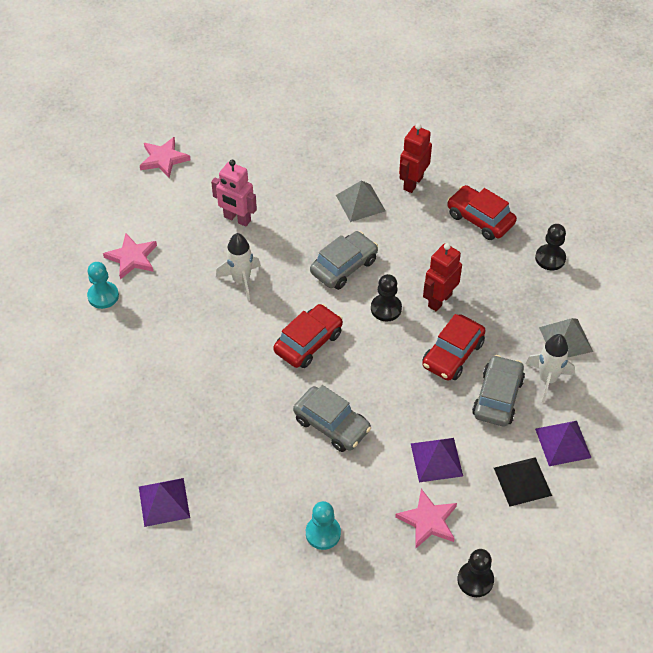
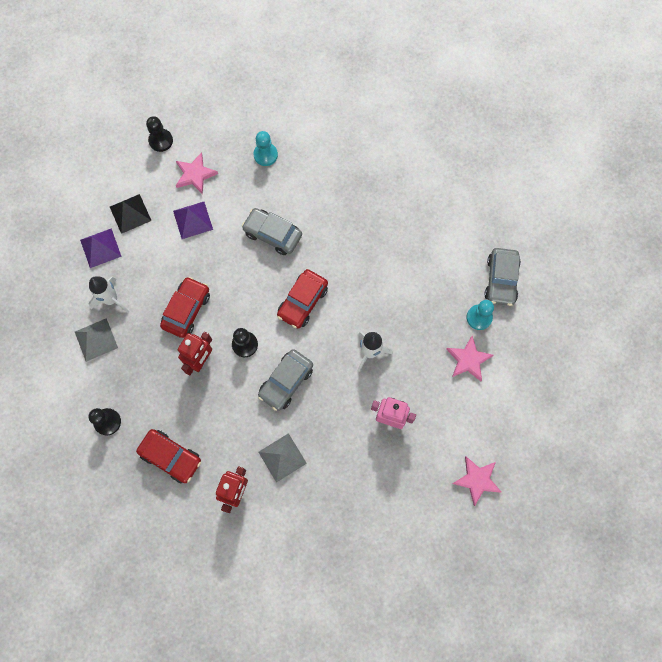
camera: 170 degrees right, 20 degrees up
purple pyramid [139,478,190,527] -> none
grey car [472,355,525,426] -> grey car moved to [484,248,521,306]

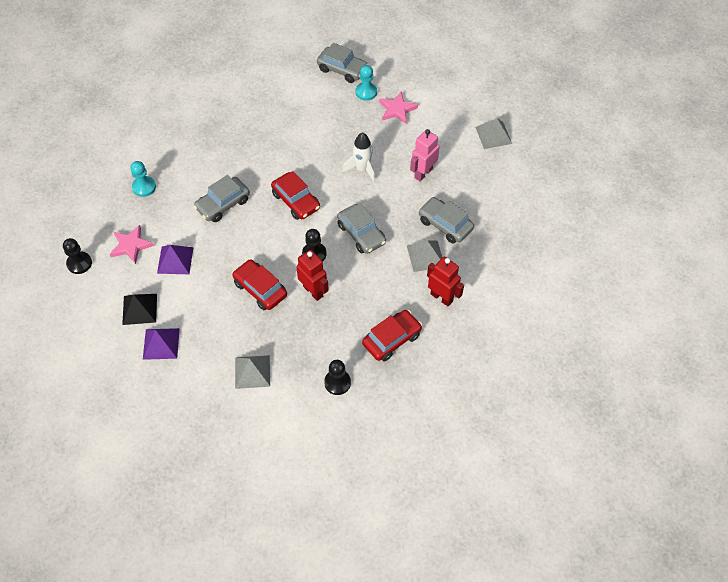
camera: 70 degrees left, 15 degrees down
white rocket [88,276,129,313] -> none
pink star [452,456,501,506] -> grey pyramid [475,118,512,149]
none -> grey car [418,197,474,244]

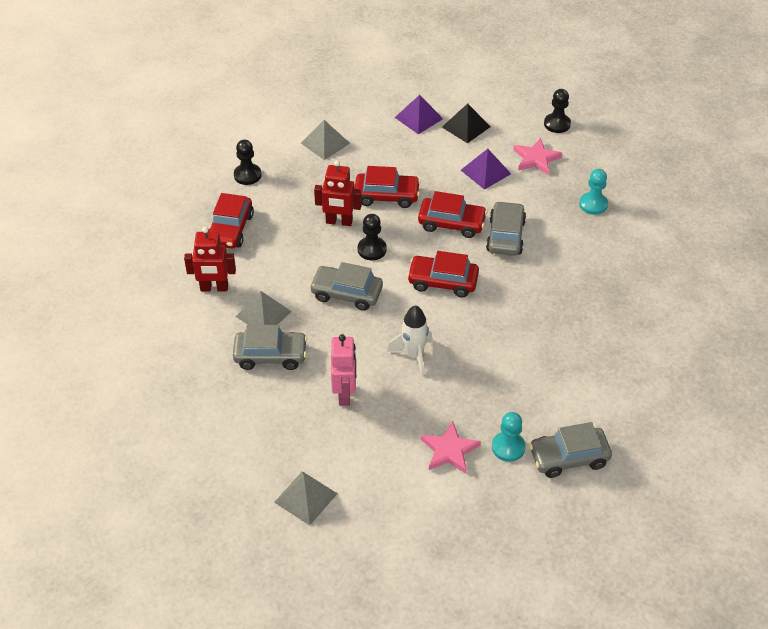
camera: 140 degrees right, 10 degrees down
none -> red car [418,191,487,238]

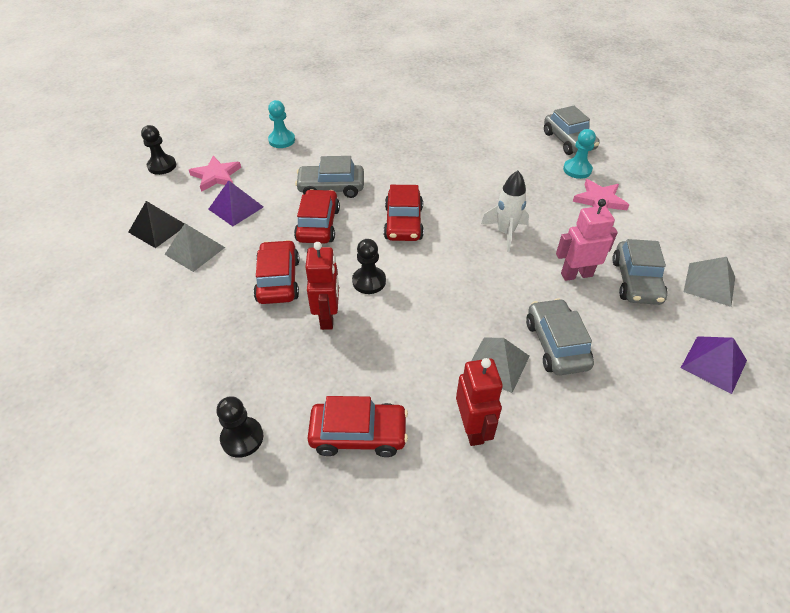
camera: 100 degrees left, 0 degrees up
grey pyramid [301,120,350,160] -> grey pyramid moved to [164,223,225,272]
grey car [309,262,383,311] -> grey car moved to [612,239,668,305]
purple pyramid [395,95,443,134] -> purple pyramid moved to [681,336,747,394]

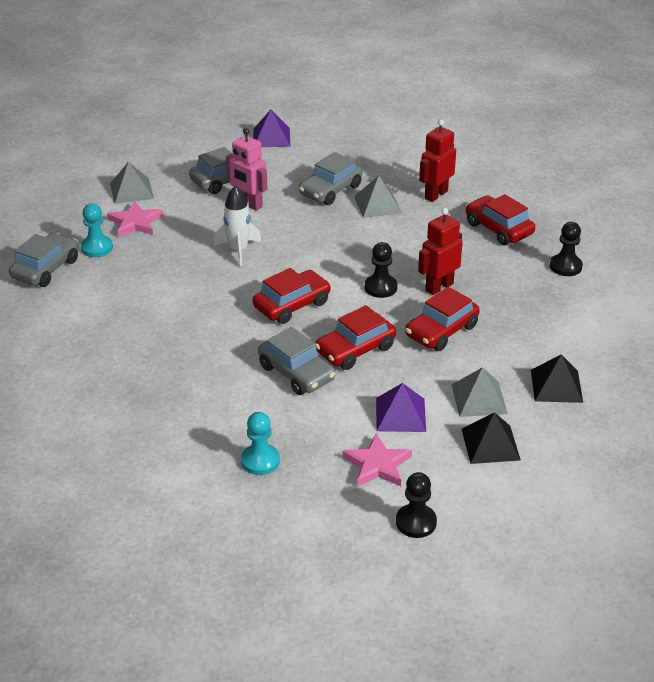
camera: 130 degrees left, 10 degrees down
grey pyramid [684,257,735,307] -> grey pyramid moved to [110,162,154,204]
none -> black pyramid [531,354,583,403]

